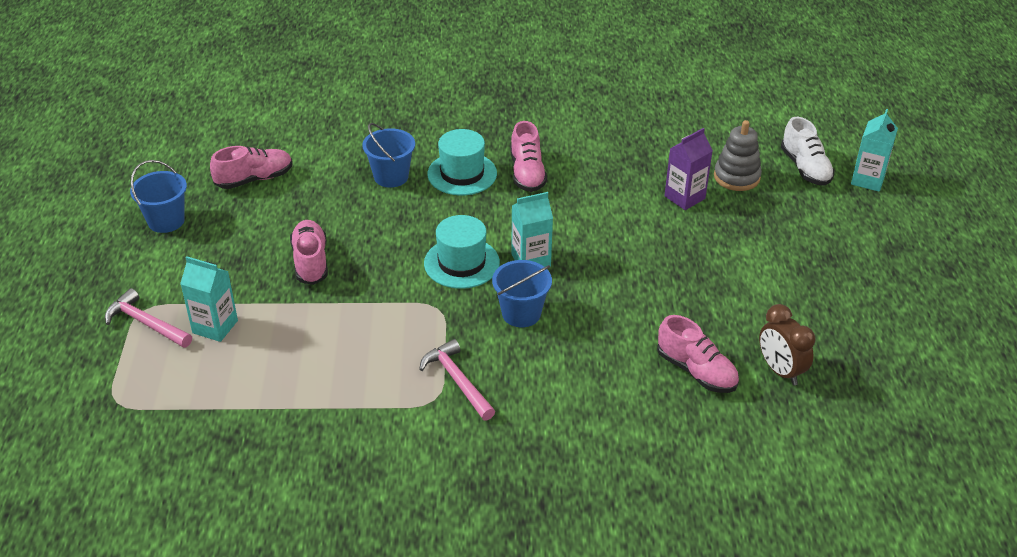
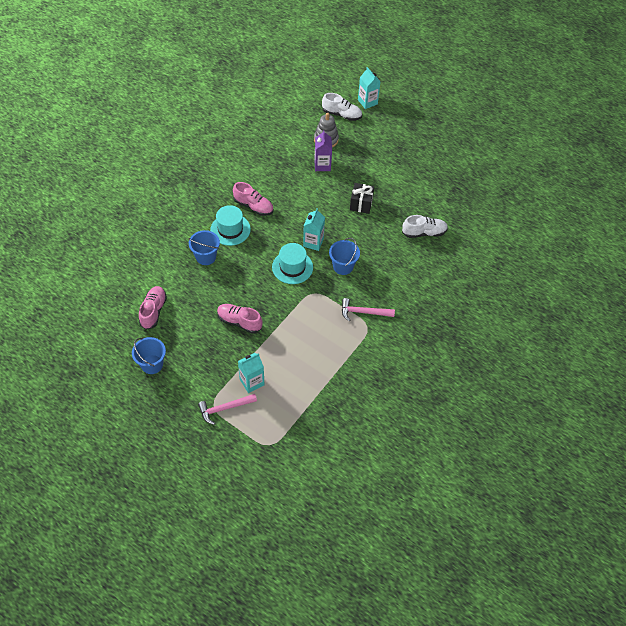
camera: 55 degrees left, 15 degrees up
pink shoe [657,315,739,393] -> white shoe [402,215,448,238]
brown clock [759,304,816,386] -> none
none -> black gift [350,183,374,214]

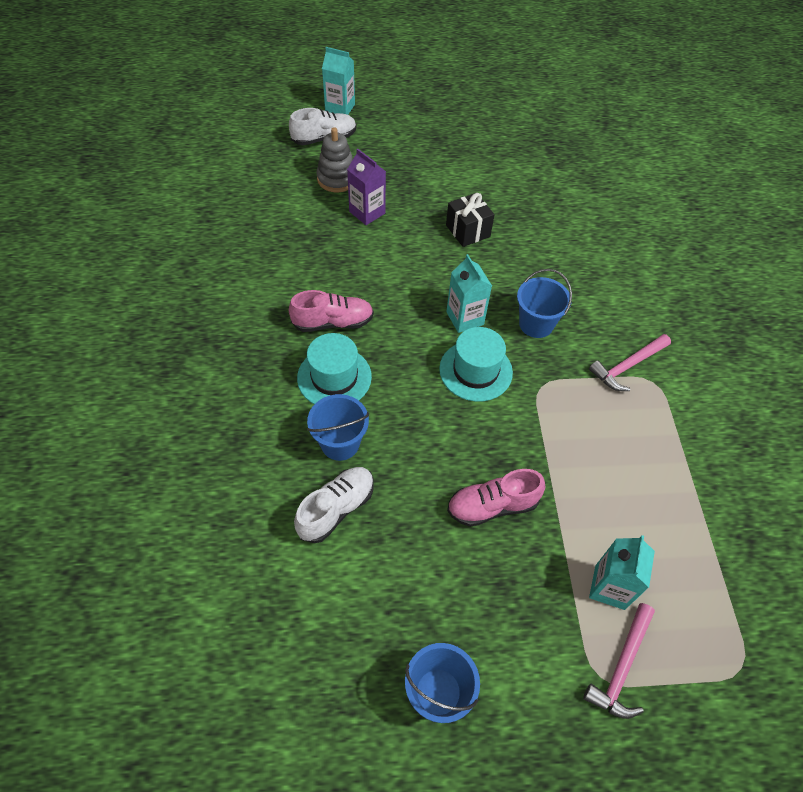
camera: 40 degrees left, 0 degrees up
pink shoe [139,286,167,330] -> none
white shoe [402,215,448,238] -> white shoe moved to [294,467,374,543]

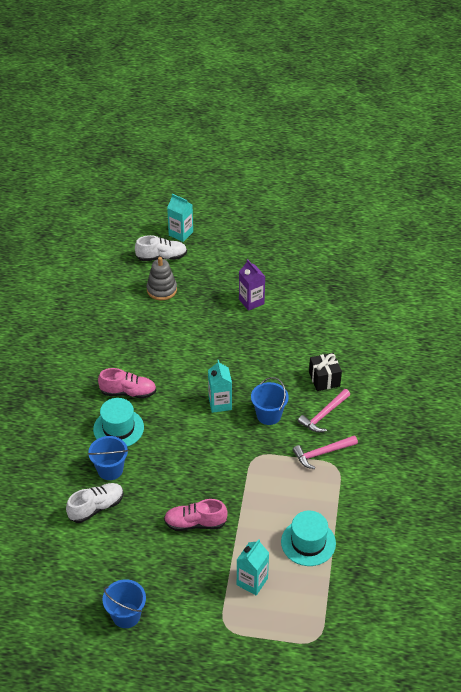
camera: 15 degrees right, 10 degrees down
purple carton [347,149,386,225] -> purple carton moved to [239,259,265,311]
turquoise hat [439,327,513,402] -> turquoise hat moved to [281,511,336,566]
black gift [446,193,495,247] -> black gift moved to [309,353,342,391]
pink hammer [583,603,655,719] -> pink hammer moved to [298,389,350,433]

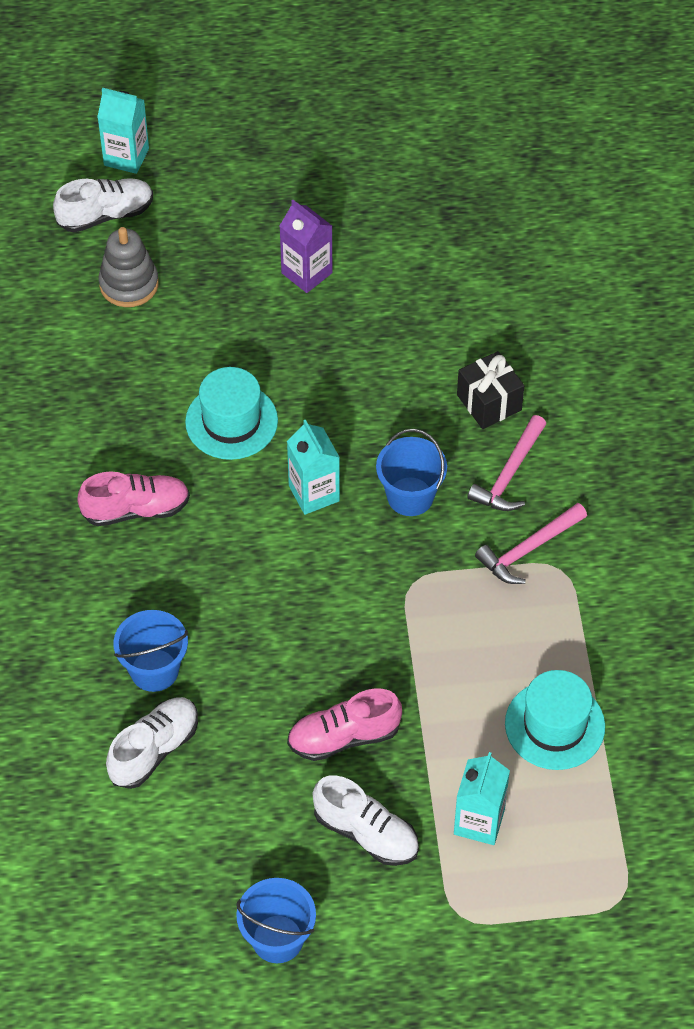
camera: 15 degrees left, 10 degrees up
turquoise hat [93,398,144,447] -> turquoise hat moved to [185,367,278,460]
none -> white shoe [313,775,419,866]

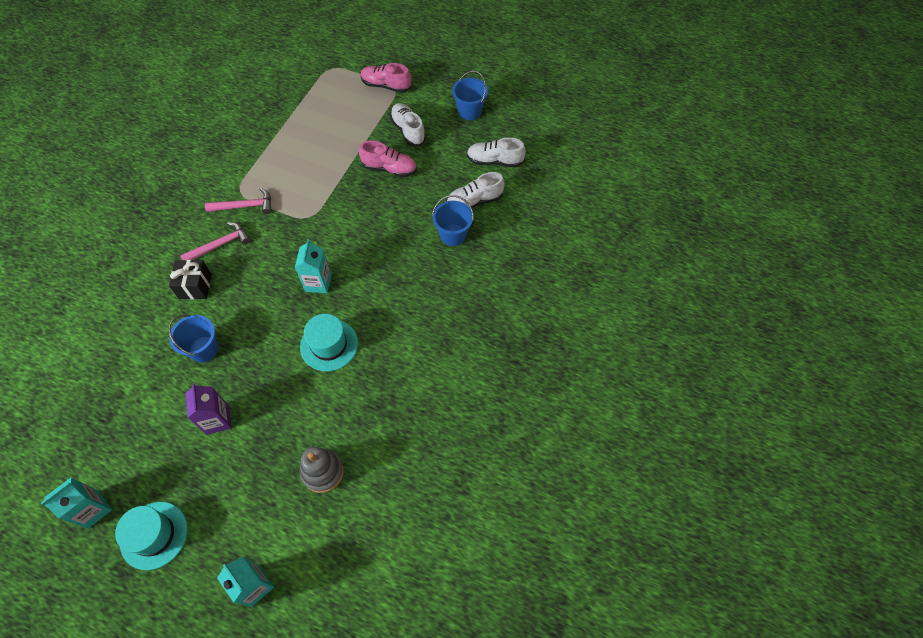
camera: 150 degrees left, 5 degrees up
white shoe [53,178,153,233] -> white shoe moved to [467,137,526,167]
pink shoe [77,471,190,526] -> pink shoe moved to [361,63,411,93]
blue bucket [376,429,447,516] -> blue bucket moved to [168,314,218,362]
turquoise carton [454,752,510,845] -> turquoise carton moved to [41,478,112,529]
turquoise hat [505,670,605,770] -> turquoise hat moved to [115,502,187,570]

